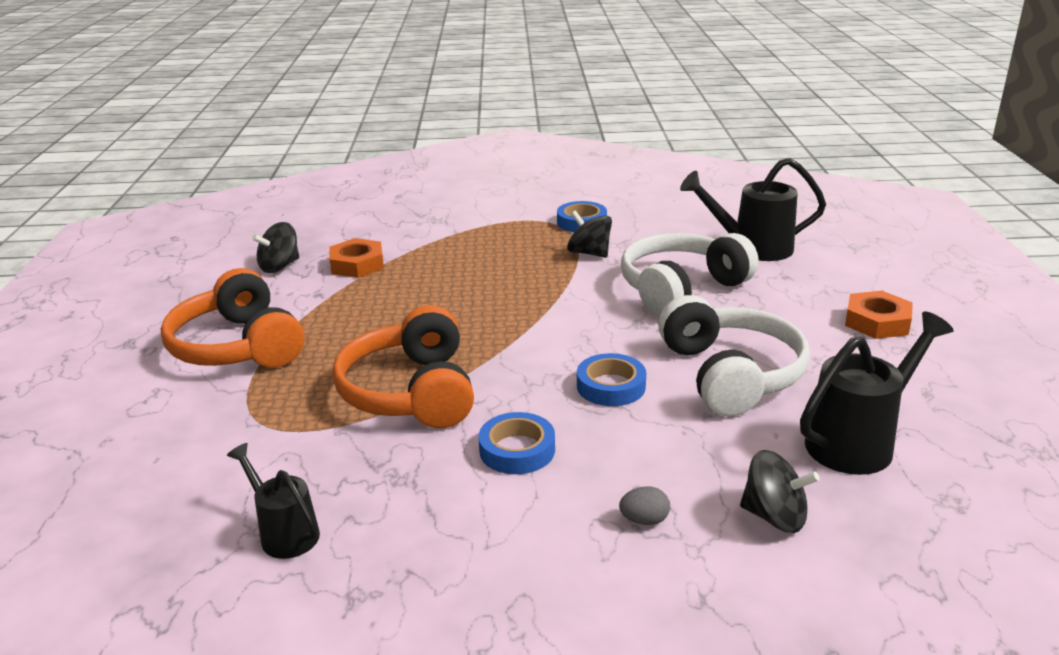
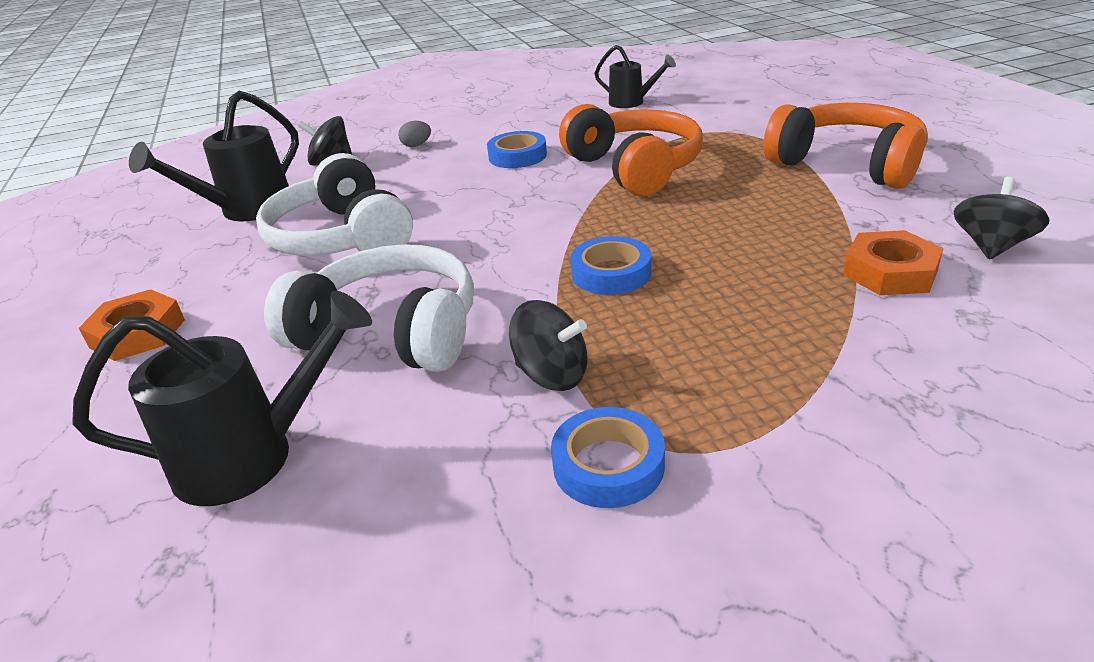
camera: 165 degrees right, 5 degrees up
blue tape [577,353,646,406] -> blue tape moved to [570,236,651,295]
white headphones [621,233,759,316] -> white headphones turned 105 degrees counterclockwise [264,244,474,372]

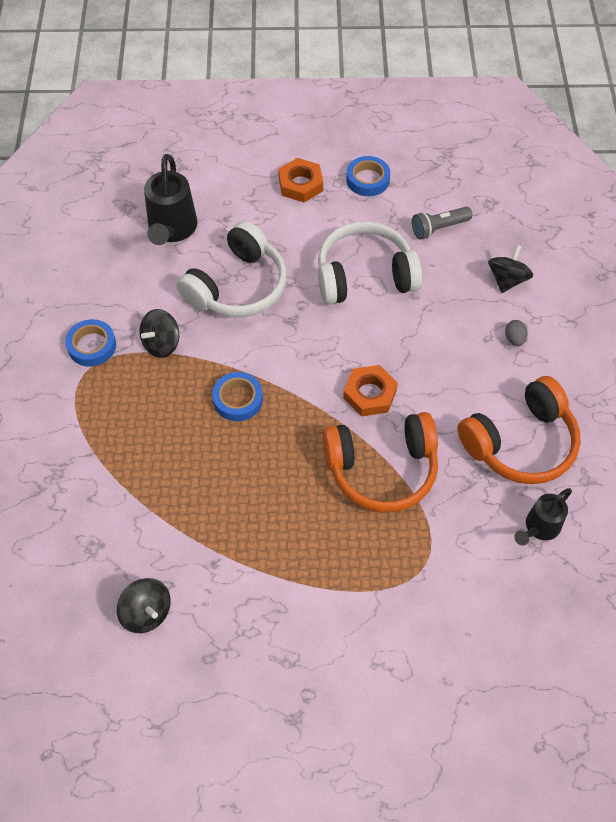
camera: 105 degrees right, 25 degrees up
black watering can [129,91,299,221] -> grey flashlight [412,207,472,239]
blue tape [487,131,547,168] -> blue tape moved to [346,156,390,196]
orange headphones [763,103,928,189] -> orange headphones moved to [458,376,581,484]
orange nut [843,230,943,295] -> orange nut moved to [343,365,398,417]

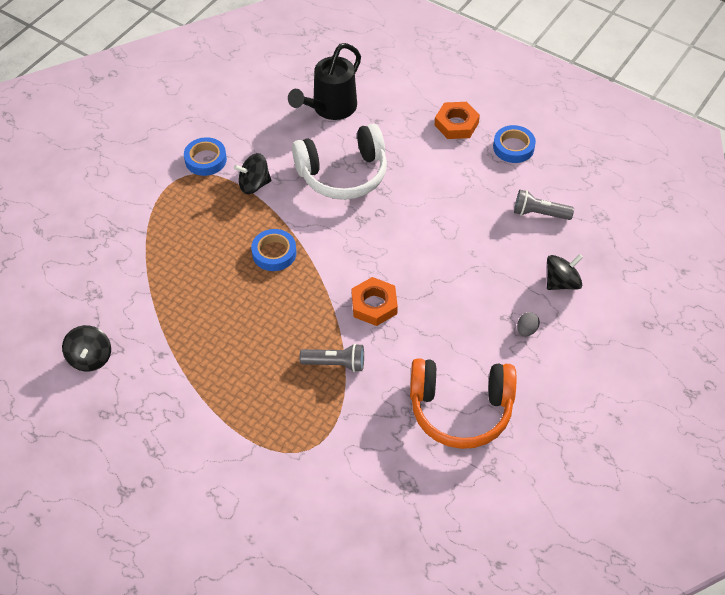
camera: 35 degrees right, 5 degrees down
white headphones [318,221,422,305] -> none
orange headphones [323,412,438,513] -> grey flashlight [299,343,364,372]
black watering can [514,488,572,546] -> none

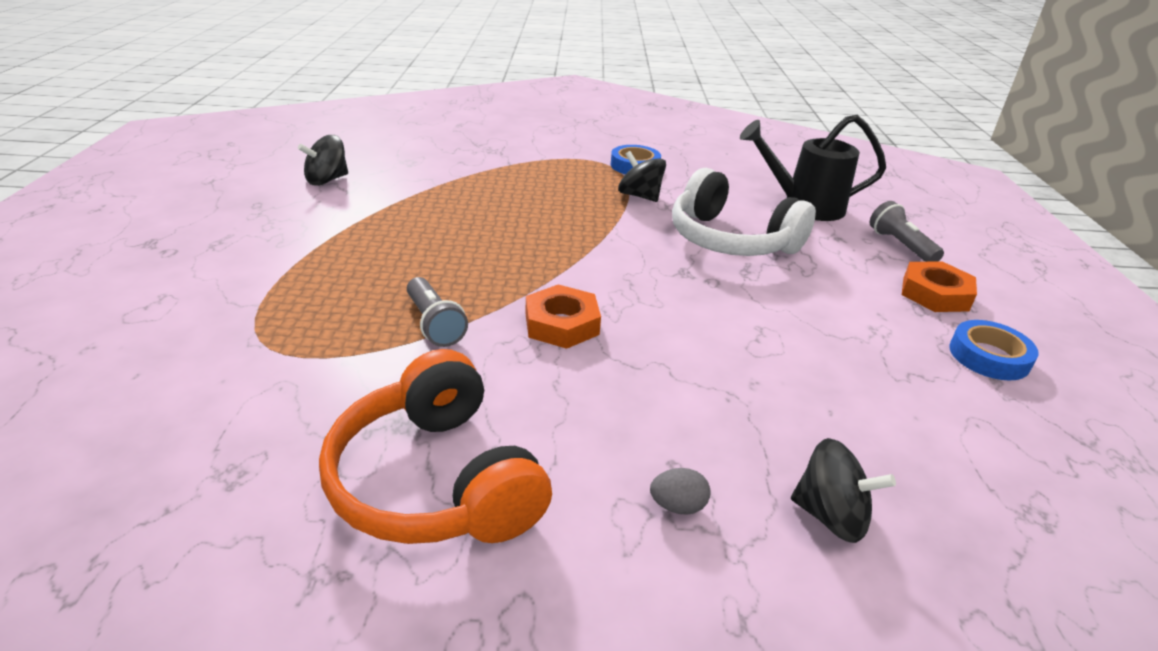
camera: 55 degrees right, 20 degrees down
blue tape [251,229,296,271] -> none
grey flashlight [514,190,574,220] -> grey flashlight moved to [870,201,944,262]

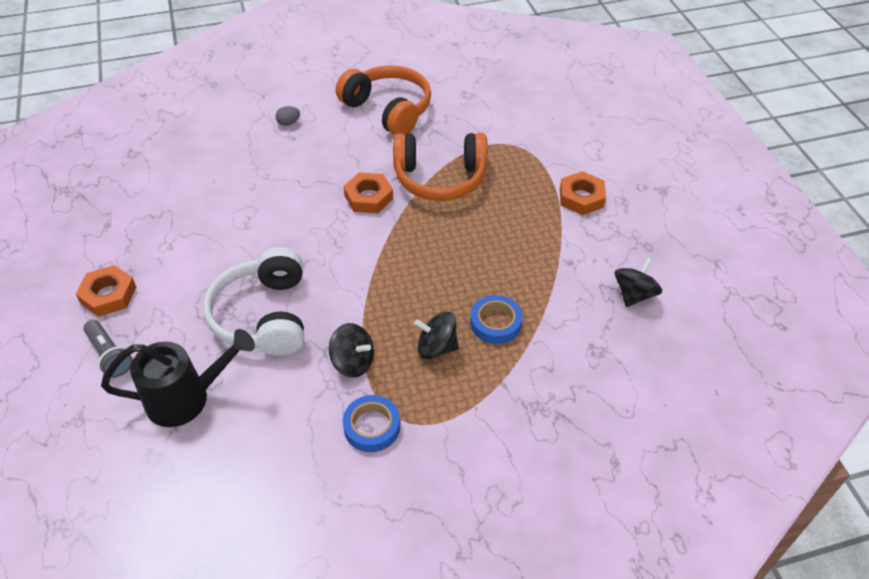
camera: 165 degrees right, 15 degrees up
grey flashlight [407,277,468,347] -> orange headphones [393,133,488,201]
white headphones [672,168,816,256] -> white headphones turned 120 degrees counterclockwise [203,247,304,356]
black spinning top [791,438,896,543] -> black spinning top moved to [414,312,459,359]
blue tape [949,320,1039,381] -> blue tape moved to [470,295,523,344]
none -> orange nut [560,171,606,215]

